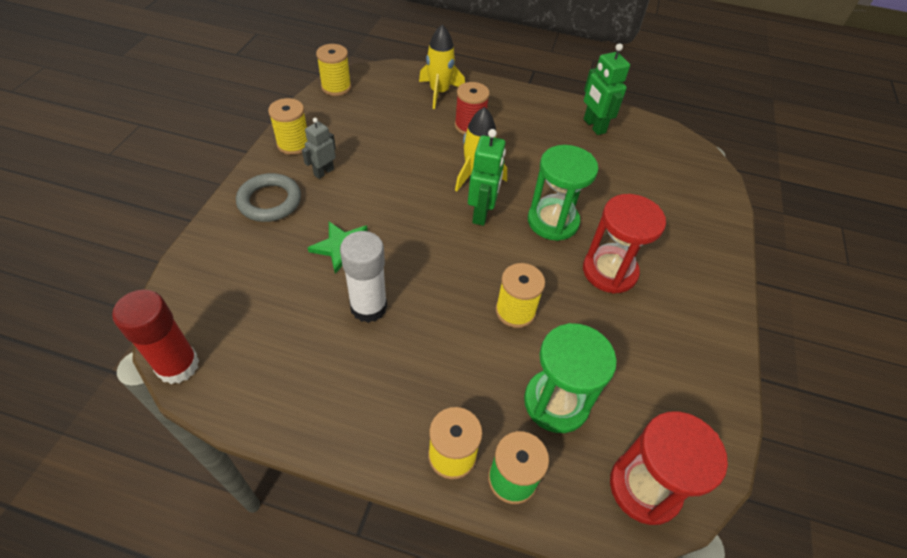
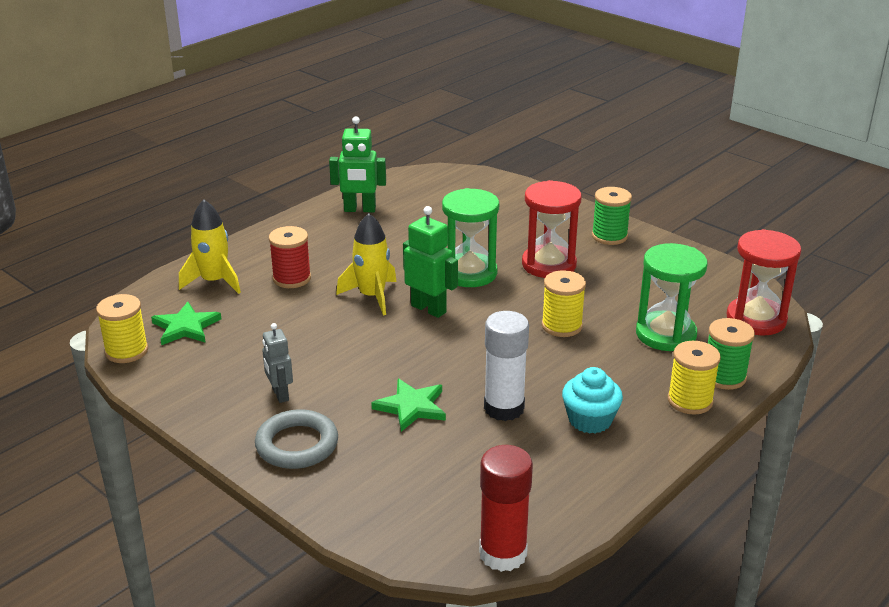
camera: 60 degrees left, 20 degrees down
yellow spool [268,98,308,155] -> none
none -> green star [151,302,221,345]
none -> turquoise cupcake [562,367,623,434]
none -> green spool [592,187,632,245]

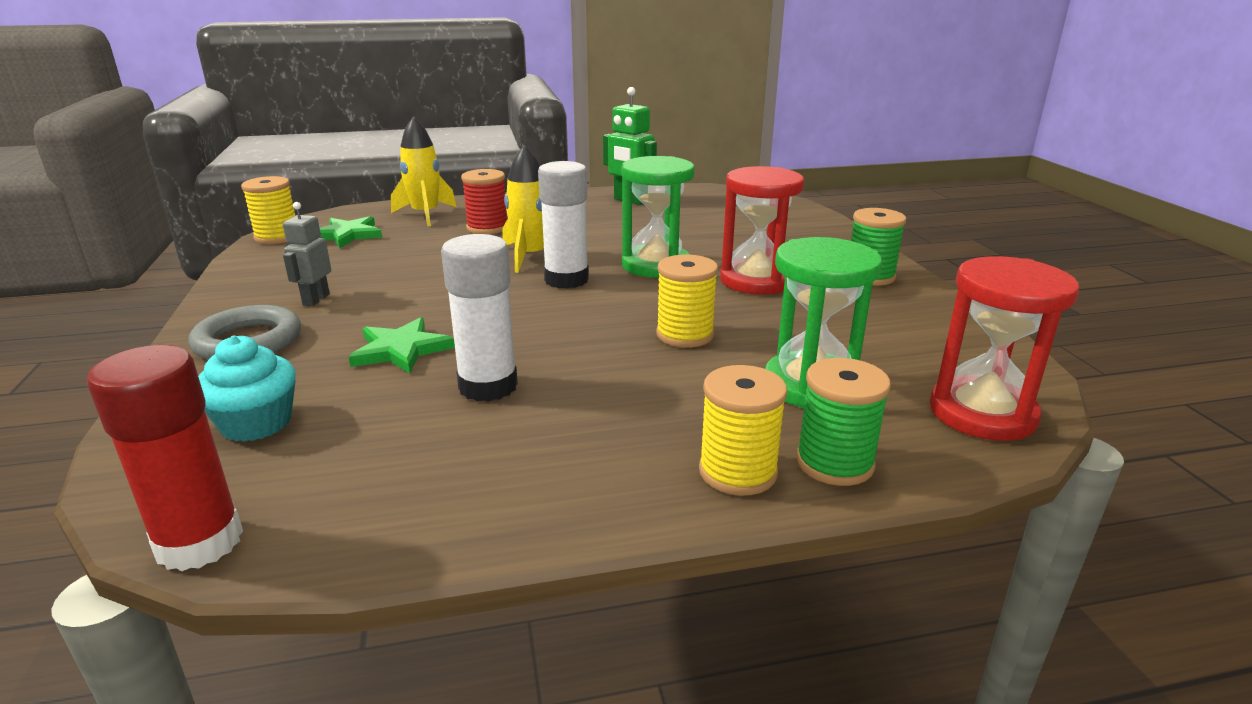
camera: 35 degrees right, 5 degrees down
green robot [403,206,458,318] -> white glue stick [538,161,589,289]
turquoise cupcake [562,367,623,434] -> turquoise cupcake moved to [198,335,296,442]

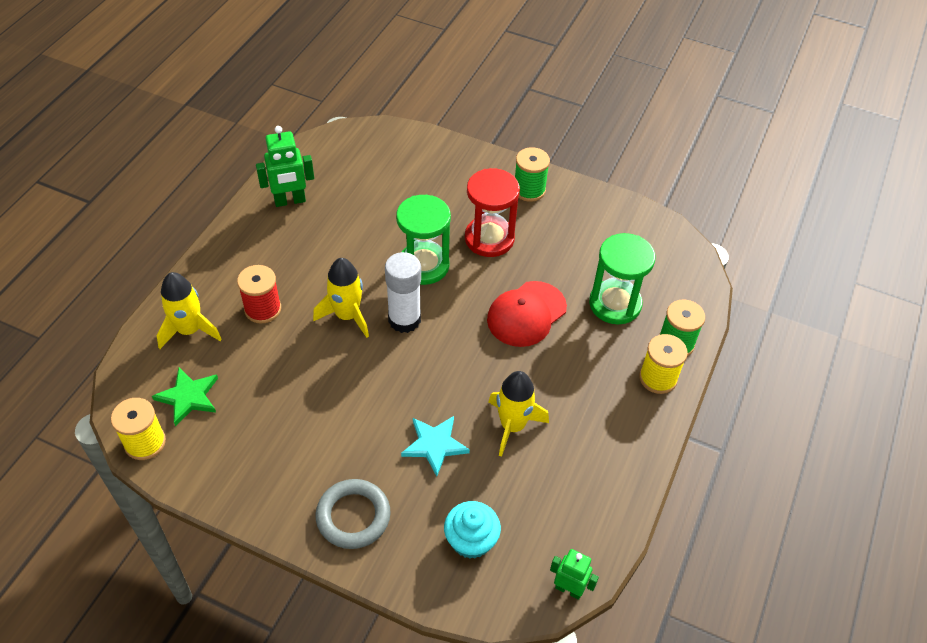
camera: 55 degrees left, 25 degrees up
red glue stick [87,345,243,571] -> green robot [550,549,599,600]
grey robot [283,202,331,306] -> none
green star [349,317,455,374] -> turquoise star [401,416,470,476]
white glue stick [441,234,518,402] -> yellow rocket [488,371,549,457]
yellow spool [656,255,718,348] -> red cap [487,281,567,347]
red hourglass [930,256,1079,441] -> none

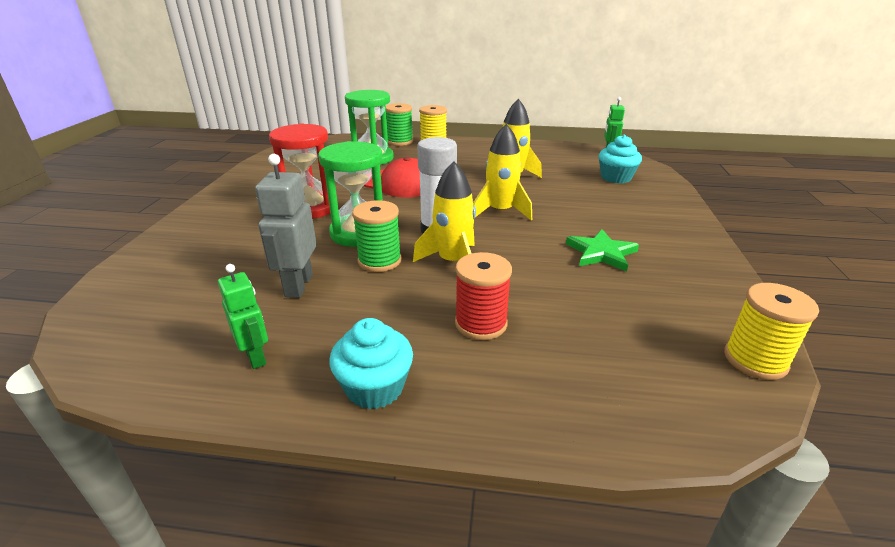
camera: 105 degrees left, 20 degrees down
green star [152,368,218,427] -> green star moved to [566,229,639,272]
yellow rocket [157,272,222,349] -> yellow rocket moved to [473,124,532,220]
green robot [256,126,314,207] -> green robot [218,264,268,369], size x0.66
grey ring [315,479,391,549] -> none
turquoise star [401,416,470,476] -> none
green spool [515,147,550,202] -> green spool moved to [352,200,401,272]
none -> grey robot [255,154,317,298]
none -> turquoise cupcake [329,318,413,409]

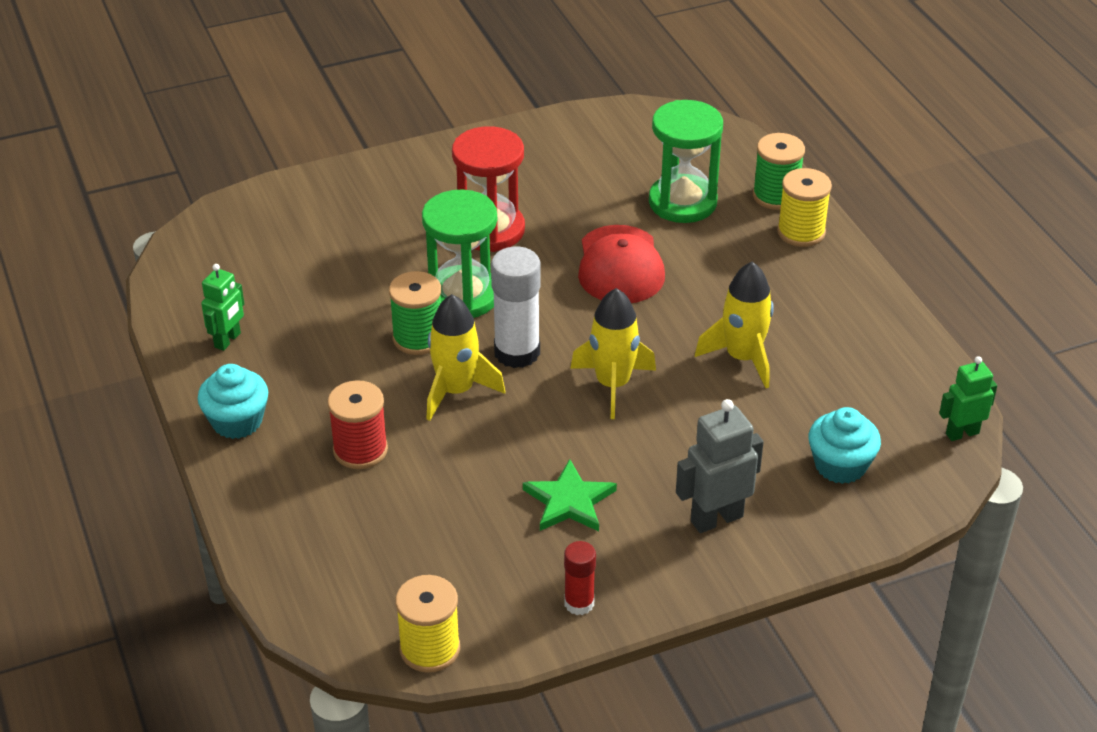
camera: 60 degrees right, 10 degrees up
grey robot [255,154,317,298] -> grey robot moved to [676,399,764,533]
none -> red glue stick [564,541,596,615]

